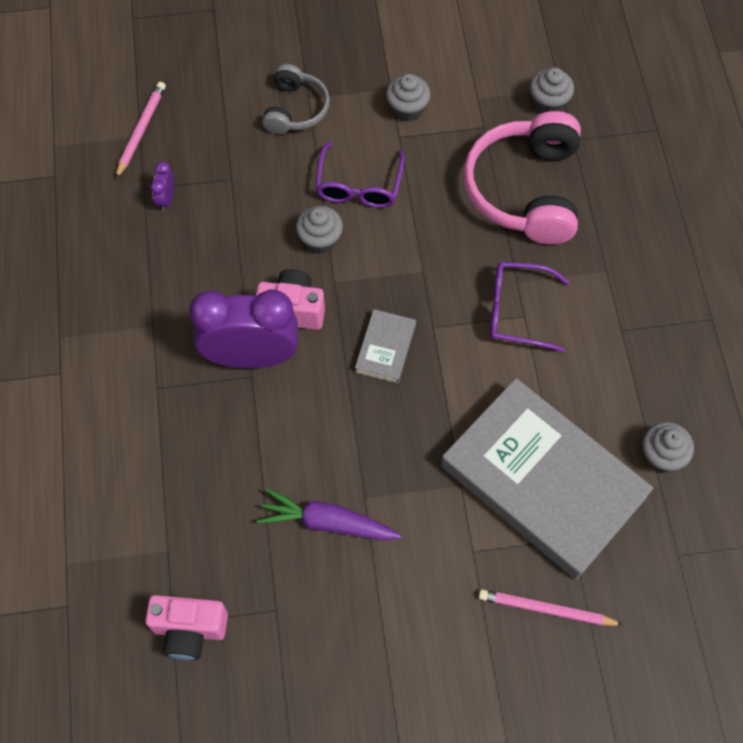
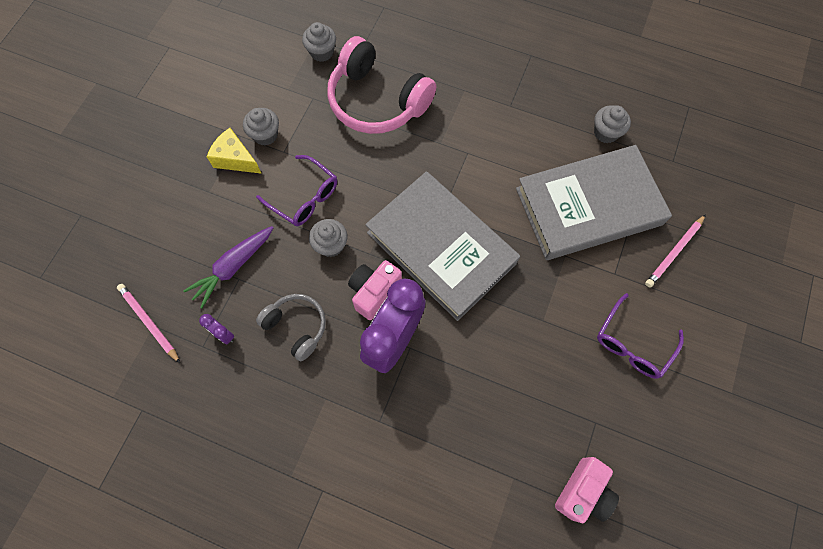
camera: 60 degrees left, 5 degrees up
purple carrot [257,488,402,540] -> purple carrot moved to [183,226,274,309]
grey headphones [262,64,330,134] -> grey headphones moved to [256,294,326,361]
grey book [355,309,416,384] -> grey book [365,171,520,321], size x2.44
purple glasses [490,262,569,352] -> purple glasses moved to [597,293,684,379]
none -> yellow cheese [207,128,262,174]

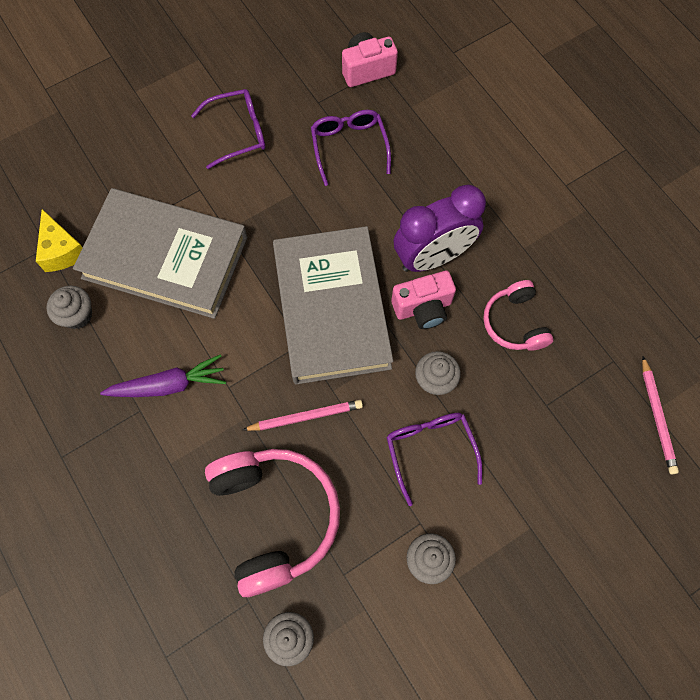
camera: 145 degrees left, 0 degrees up
purple carrot [183,226,274,309] -> purple carrot moved to [100,354,226,397]
purple clock [199,314,234,344] -> none
yellow cheese [207,128,262,174] -> yellow cheese moved to [36,209,83,272]
grey headphones [256,294,326,361] -> pink headphones [483,280,553,351]
pink pencil [645,214,706,287] -> pink pencil moved to [243,400,363,431]
none -> purple glasses [311,110,391,186]

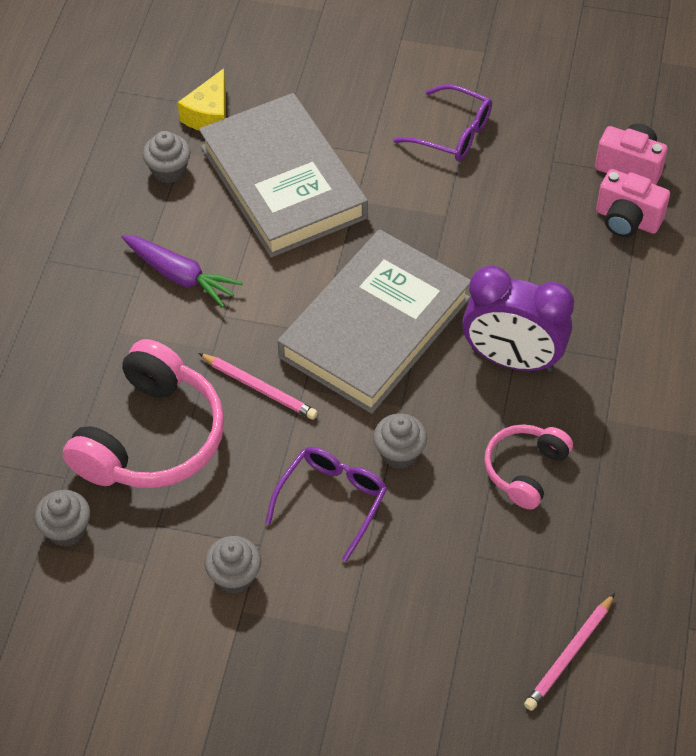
camera: 45 degrees right, 15 degrees down
purple glasses [311,110,391,186] -> none
pink camera [391,271,456,329] -> pink camera moved to [596,169,670,237]

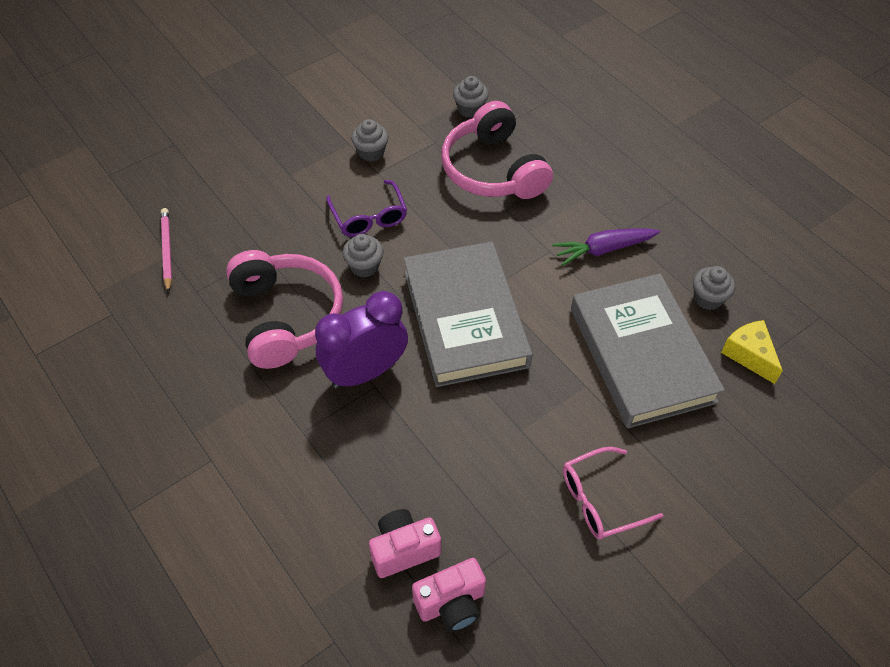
camera: 130 degrees right, 0 degrees up
pink pencil [198,353,318,420] -> none
grey book [199,93,368,258] -> grey book turned 60 degrees clockwise [571,273,725,428]
purple glasses [393,84,492,161] -> pink glasses [563,447,664,539]
pink headphones [484,424,573,509] -> pink headphones [226,250,343,369], size x1.79

